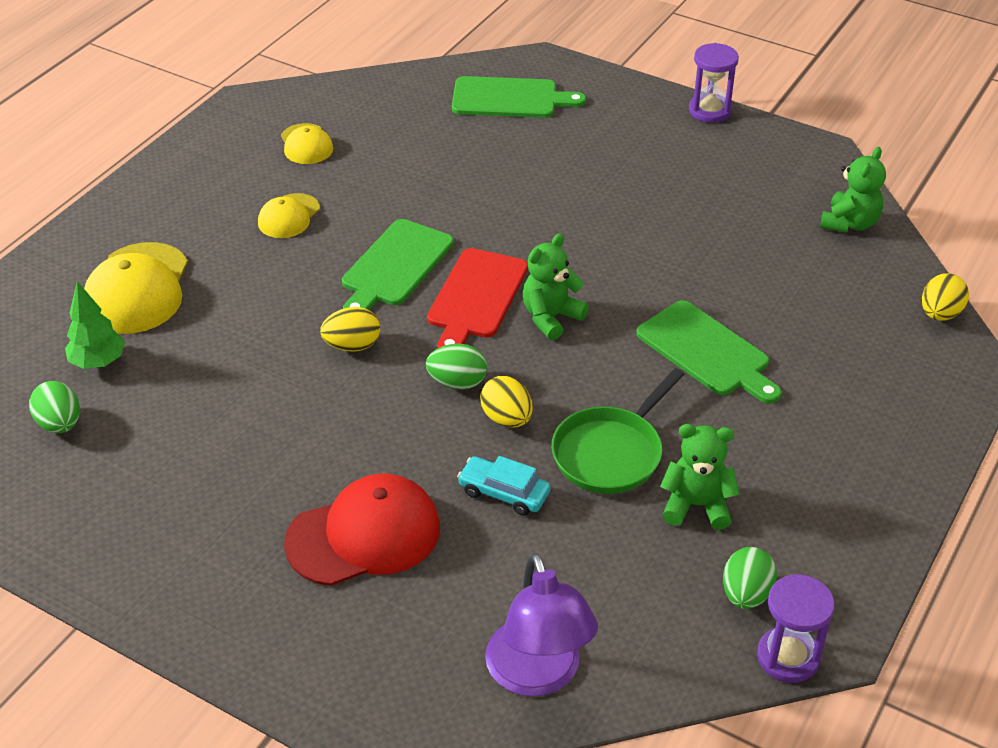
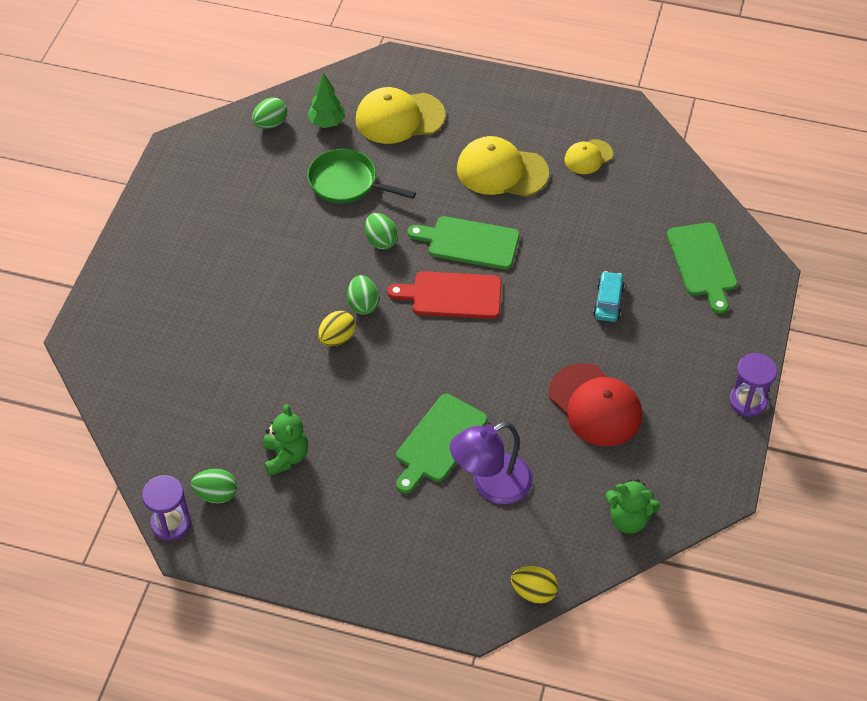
camera: 75 degrees right, 10 degrees up
yellow cap [258,193,320,238] -> yellow cap [457,136,549,197], size x1.78
red cap [284,474,440,586] -> red cap moved to [549,363,642,446]
yellow egg [320,307,380,352] -> green egg [365,213,398,250]
turquoise car [457,456,550,516] -> turquoise car moved to [593,271,625,322]
purple lamp [485,553,598,697] -> purple lamp moved to [450,422,533,504]
green teddy bear [523,234,589,340] -> none
green pan [551,368,685,494] -> green pan moved to [307,149,416,203]

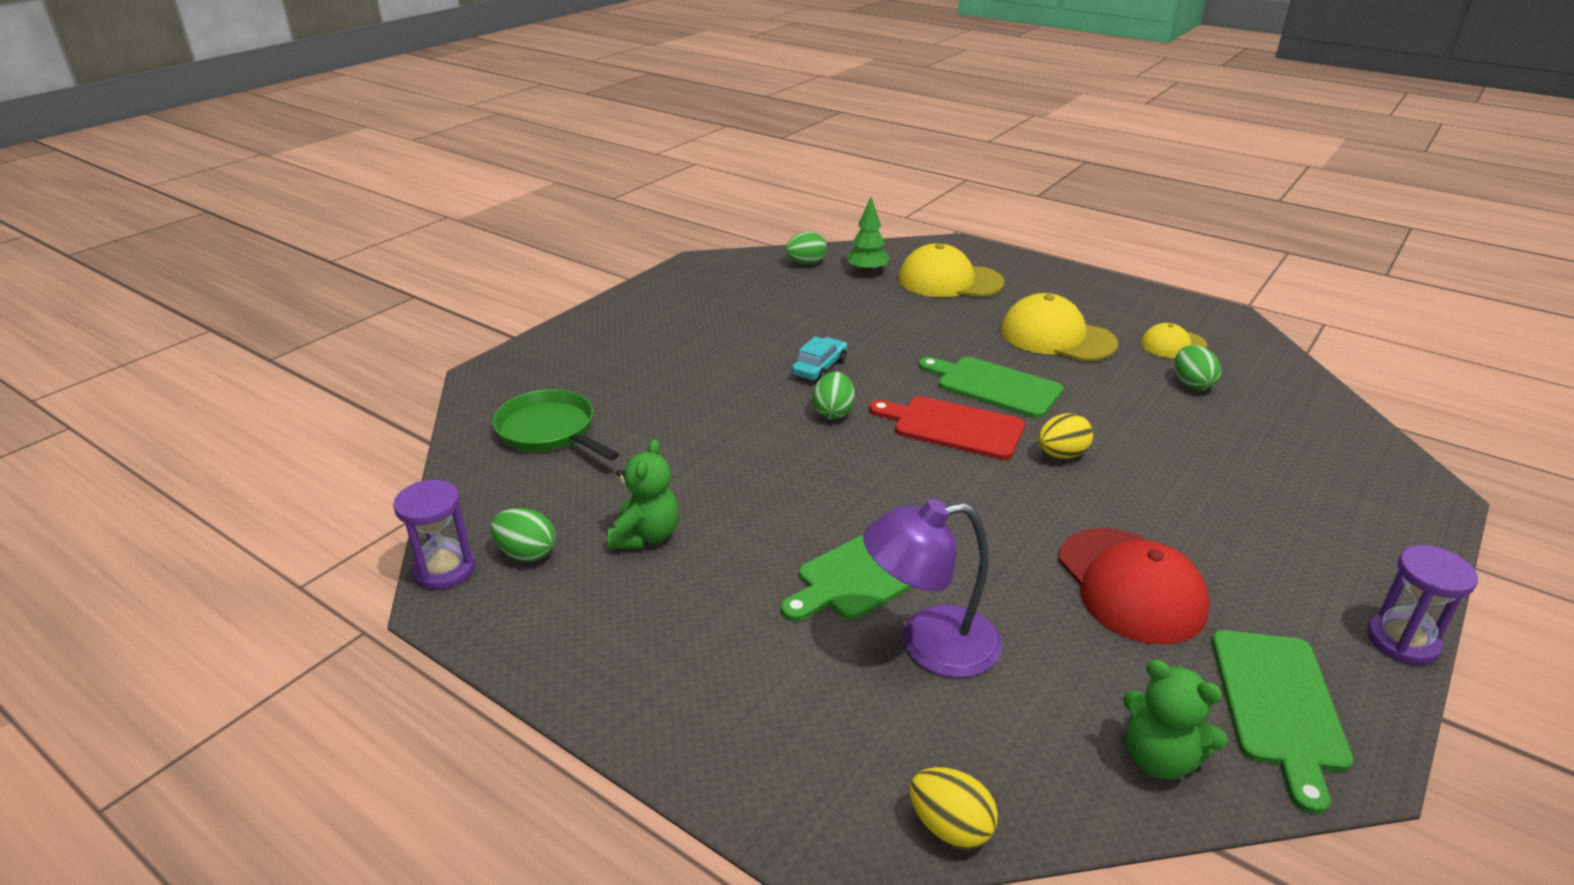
camera: 20 degrees right, 20 degrees down
green pan [307,149,416,203] -> green pan moved to [492,389,619,461]
yellow egg [318,311,356,346] -> yellow egg moved to [1038,413,1093,459]
green egg [365,213,398,250] -> green egg moved to [1175,345,1221,391]
turquoise car [593,271,625,322] -> turquoise car moved to [792,336,847,381]
green cutting board [667,222,738,314] -> green cutting board moved to [1212,630,1353,814]

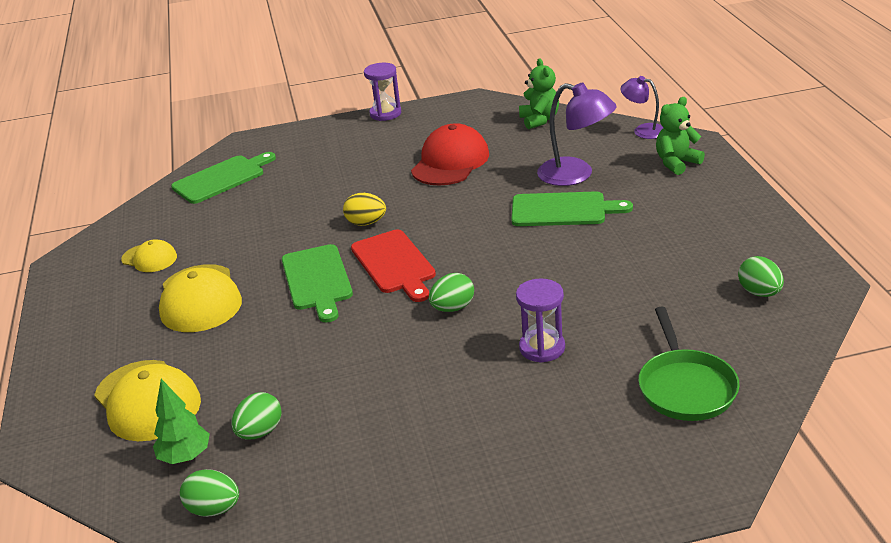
camera: 135 degrees left, 0 degrees up
purple hourglass [393,480,475,590] -> purple hourglass moved to [516,278,565,363]
green teddy bear [608,439,679,549] -> green teddy bear moved to [656,97,705,175]
turquoise car [792,336,847,381] -> none
yellow egg [910,767,998,850] -> purple lamp [620,76,663,139]
green egg [1175,345,1221,391] -> green egg moved to [231,392,282,440]
green cutting board [1212,630,1353,814] -> green cutting board moved to [171,152,276,204]

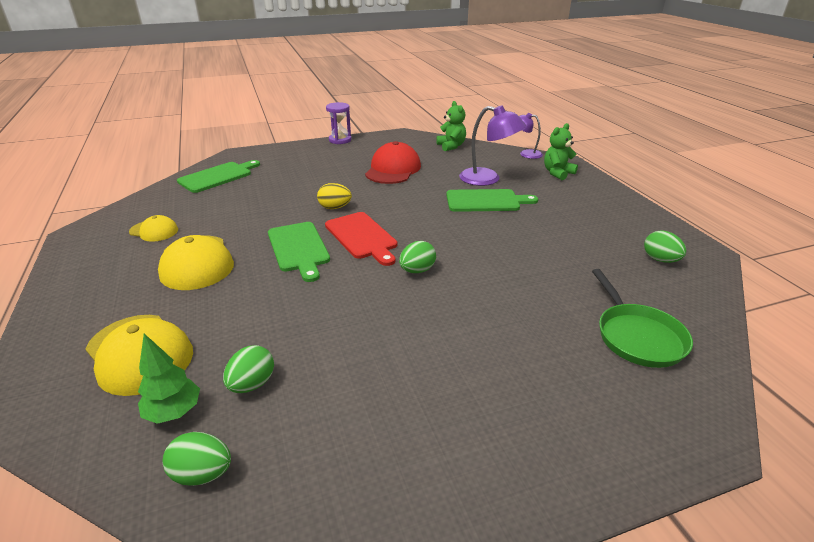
camera: 10 degrees left, 0 degrees up
purple hourglass [516,278,565,363] -> none

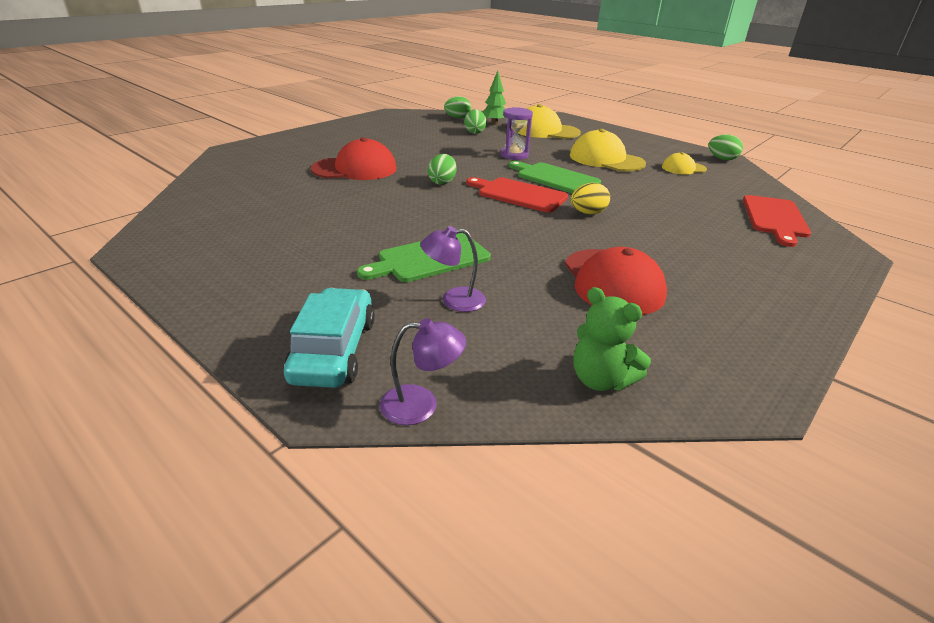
camera: 150 degrees right, 0 degrees up
green cutting board [177,160,260,193] -> red cutting board [743,195,811,247]
purple hourglass [326,102,352,144] -> purple hourglass moved to [500,107,533,160]
purple lamp [459,105,526,186] -> purple lamp [420,226,486,312], size x0.61
green teddy bear [544,123,578,180] -> turquoise car [284,288,375,388]
green pan [592,269,693,368] -> none
green egg [644,230,686,263] -> green egg moved to [709,134,743,160]
none -> red cap [311,137,396,180]

